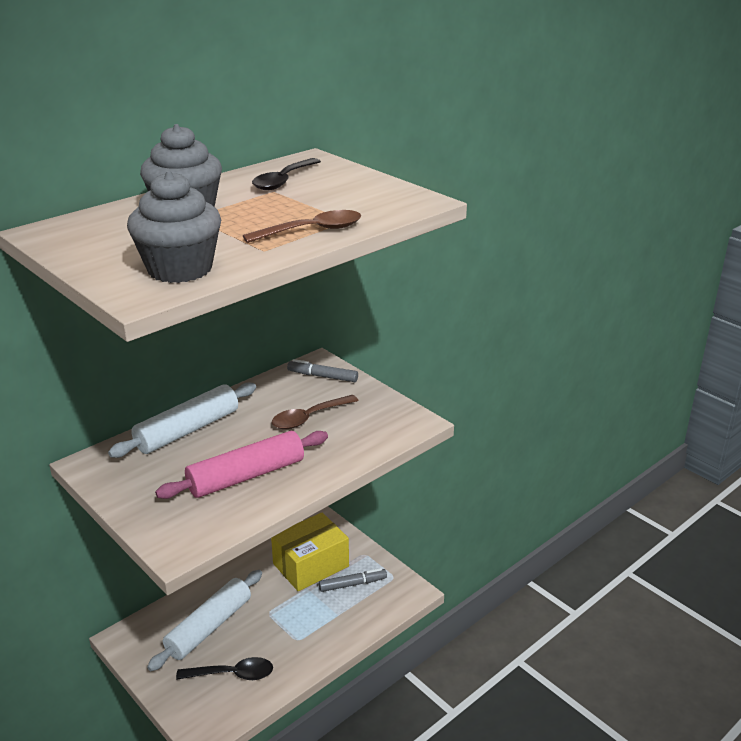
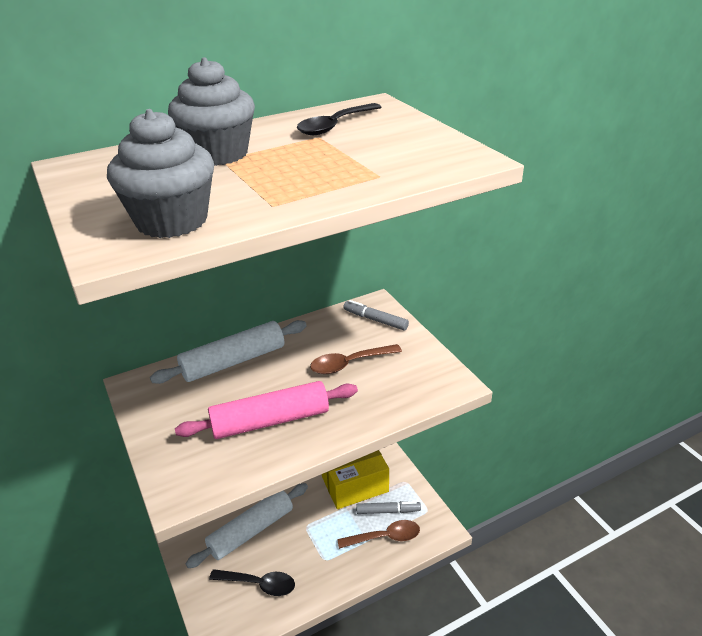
camera: 15 degrees right, 5 degrees up
brown spoon [243,210,361,243] -> brown spoon moved to [337,520,420,549]

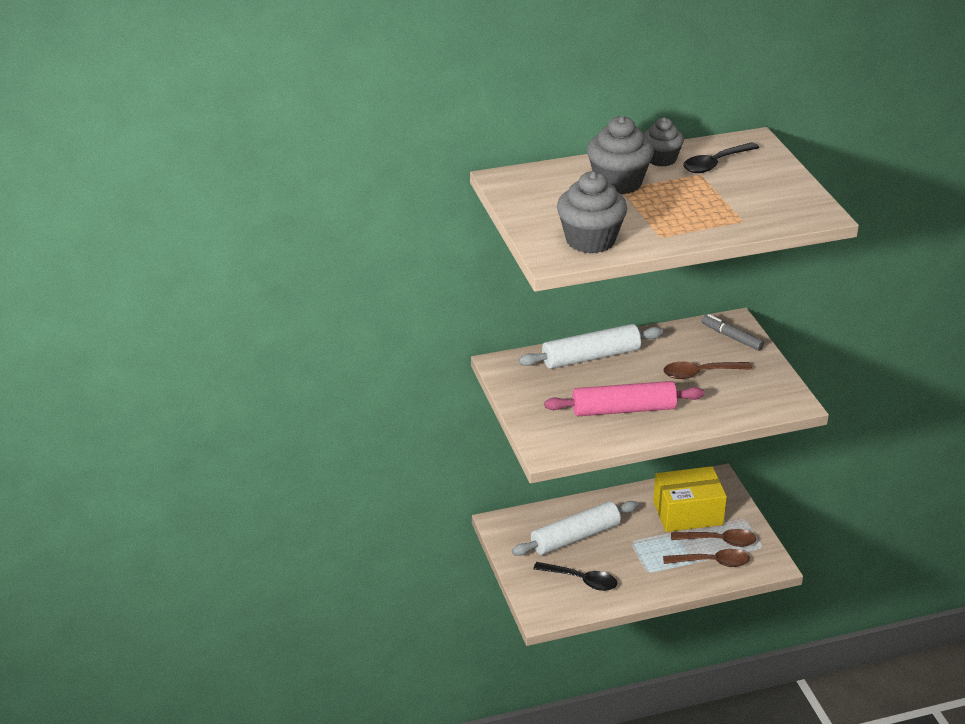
camera: 10 degrees right, 0 degrees up
grey marker [356,501,421,514] -> brown spoon [671,529,757,547]
none -> grey cupcake [644,118,684,167]

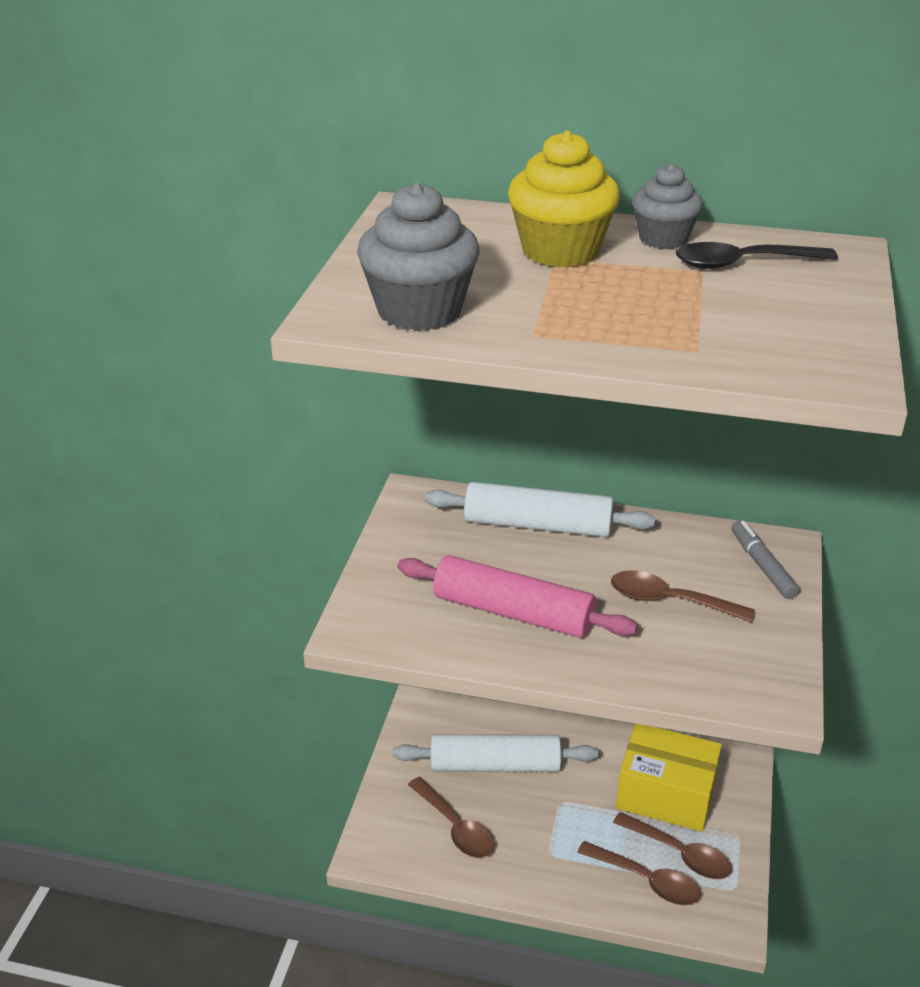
camera: 30 degrees right, 0 degrees up
black spoon [533,562,617,591] -> brown spoon [408,777,494,858]
grey cupcake [587,116,654,194] -> yellow cupcake [508,130,620,268]

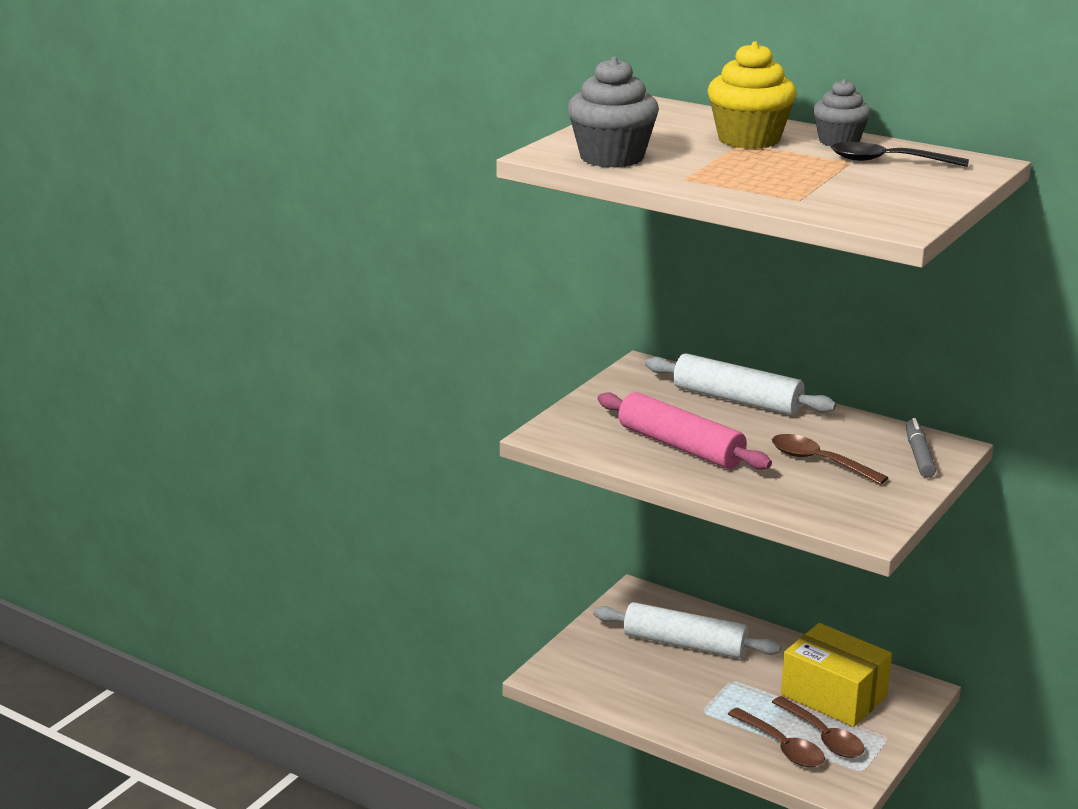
camera: 20 degrees right, 10 degrees down
brown spoon [408,777,494,858] -> none

